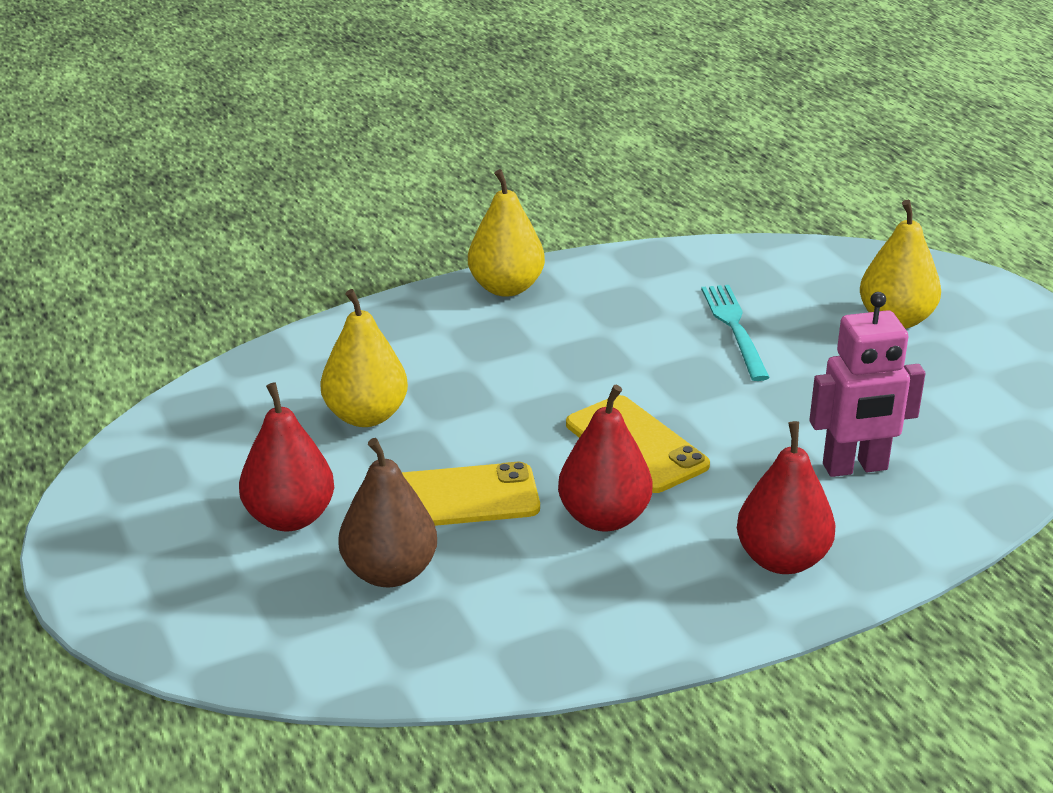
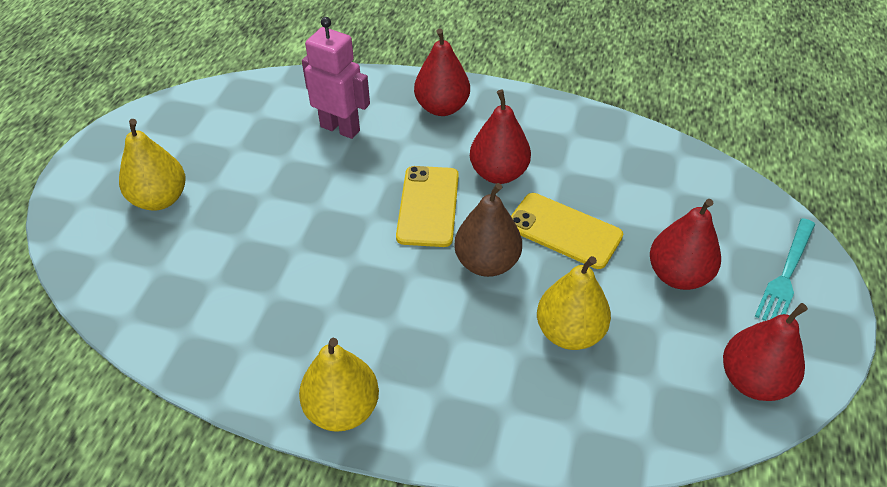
camera: 140 degrees left, 15 degrees up
brown pear [338,438,437,587] -> brown pear moved to [454,183,522,277]
turquoise fork [701,285,770,381] -> turquoise fork moved to [755,218,815,321]
none -> red pear [723,303,808,401]

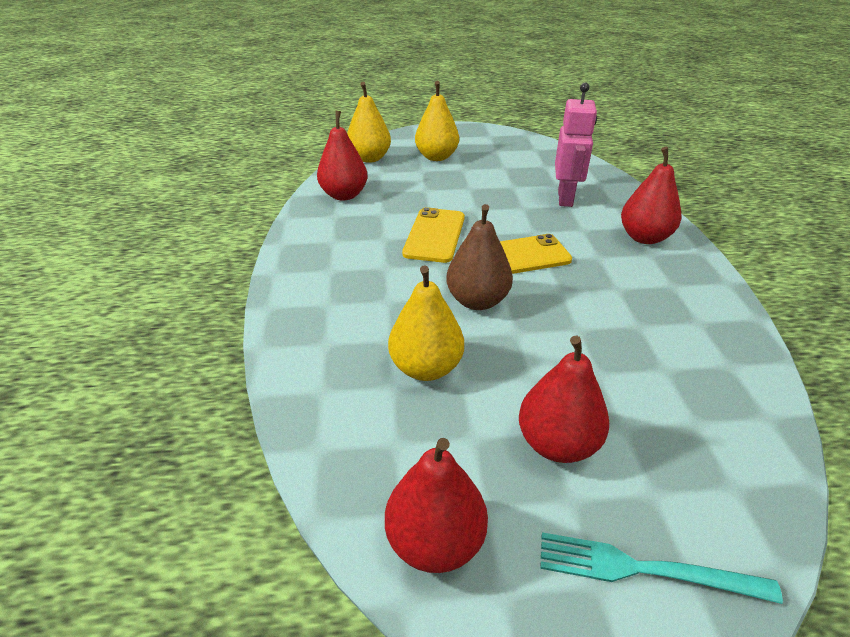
camera: 70 degrees right, 10 degrees down
yellow pear [299,338,379,432] -> yellow pear moved to [347,82,391,163]
red pear [470,90,531,184] -> red pear moved to [317,111,368,200]
yellow phone [511,193,623,269] -> yellow phone moved to [402,207,465,263]

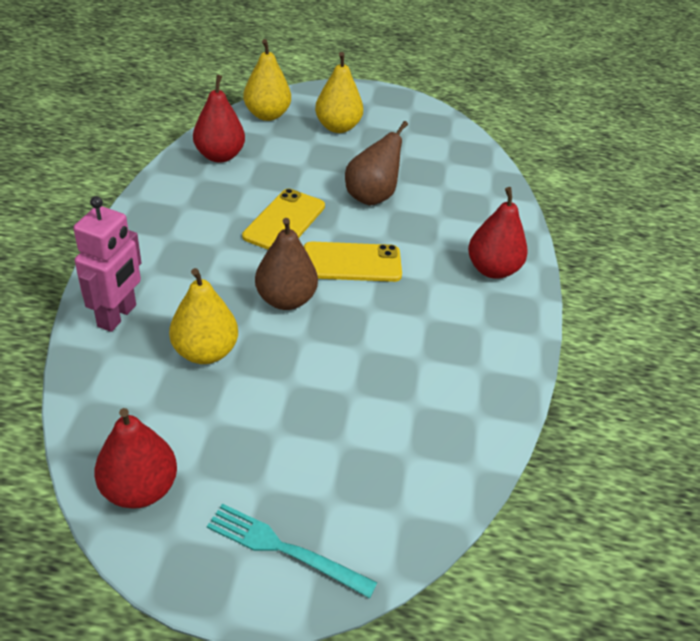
camera: 10 degrees right, 5 degrees up
red pear [519,336,609,463] -> none
pink robot [555,83,597,207] -> pink robot moved to [73,196,141,332]
none -> brown pear [345,121,408,205]

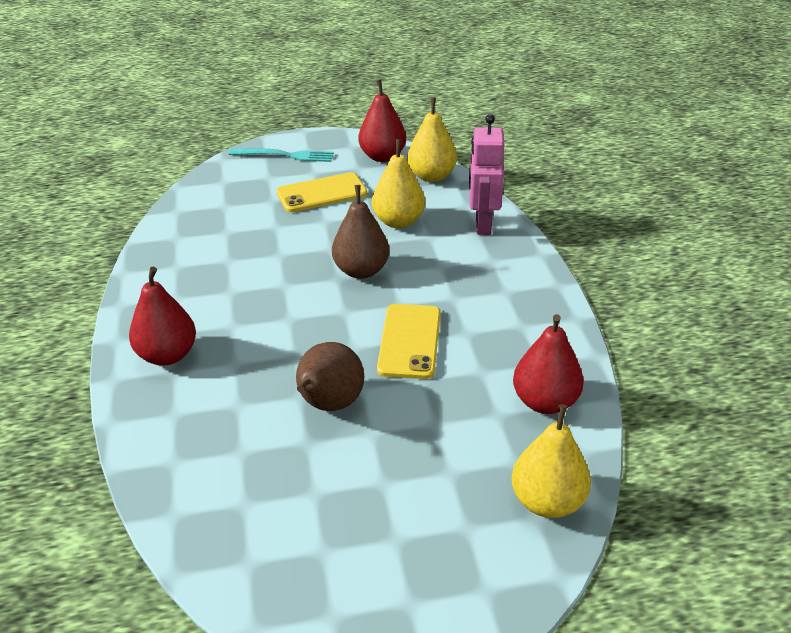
camera: 165 degrees right, 5 degrees down
yellow phone [304,242,402,282] -> yellow phone moved to [276,172,367,212]
yellow pear [315,52,363,133] -> yellow pear moved to [407,98,457,182]

